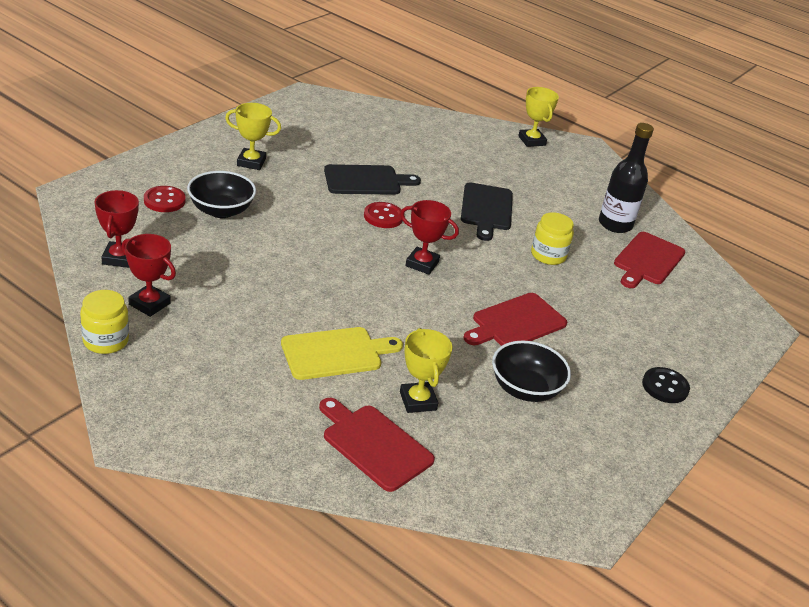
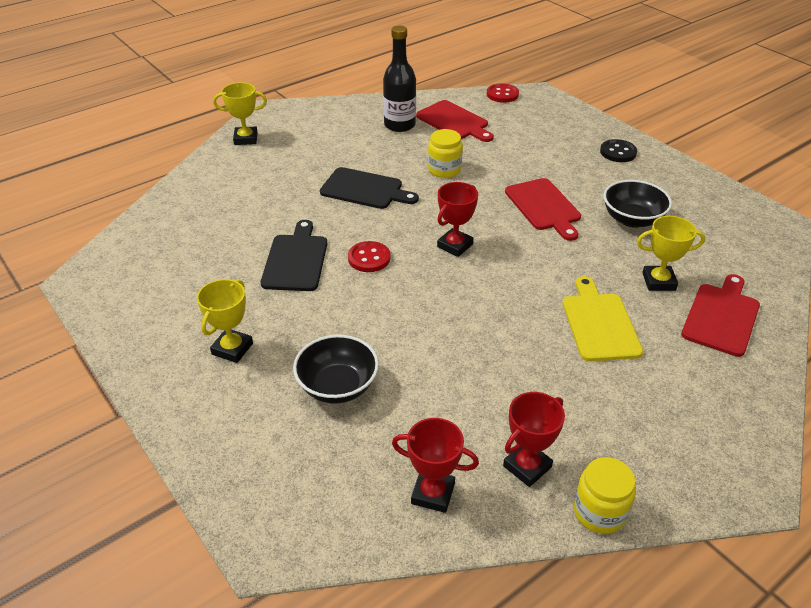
camera: 70 degrees left, 5 degrees up
red button [144,186,186,212] -> red button moved to [487,83,519,103]
red cutting board [319,398,435,492] -> red cutting board turned 150 degrees clockwise [681,274,760,357]

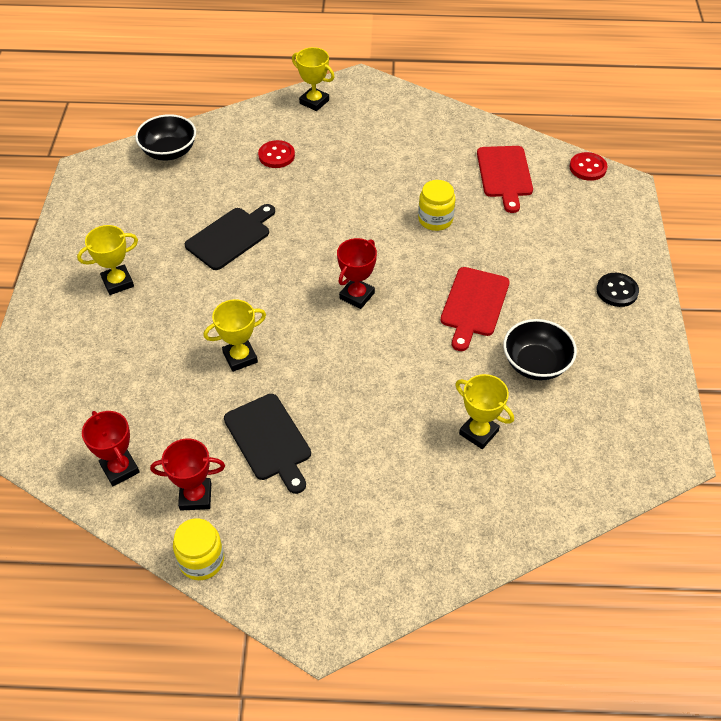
camera: 40 degrees right, 10 degrees up
black bowl [293,335,379,404] -> black bowl moved to [135,114,196,161]
black cutting board [320,167,419,209] -> black cutting board moved to [224,394,311,494]
red button [348,241,390,272] -> red button moved to [258,140,295,168]
black bottle [383,26,416,132] -> none
red trophy [437,182,478,257] -> red trophy turned 45 degrees counterclockwise [337,238,377,309]
yellow cutting board [563,276,643,362] -> none
red cutting board [681,274,760,357] -> none
none -> yellow trophy [203,299,266,372]

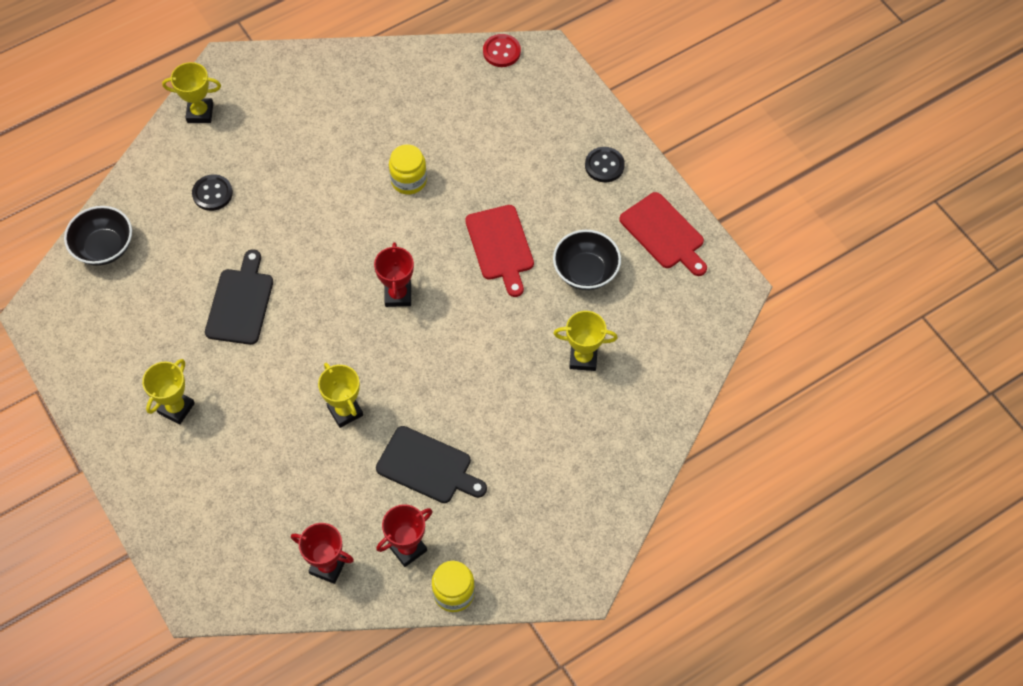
camera: 35 degrees left, 10 degrees up
yellow trophy [203,299,266,372] -> yellow trophy turned 60 degrees counterclockwise [318,363,363,428]
red button [258,140,295,168] -> black button [192,174,233,211]
red cutting board [477,146,533,213] -> red cutting board moved to [619,192,707,276]

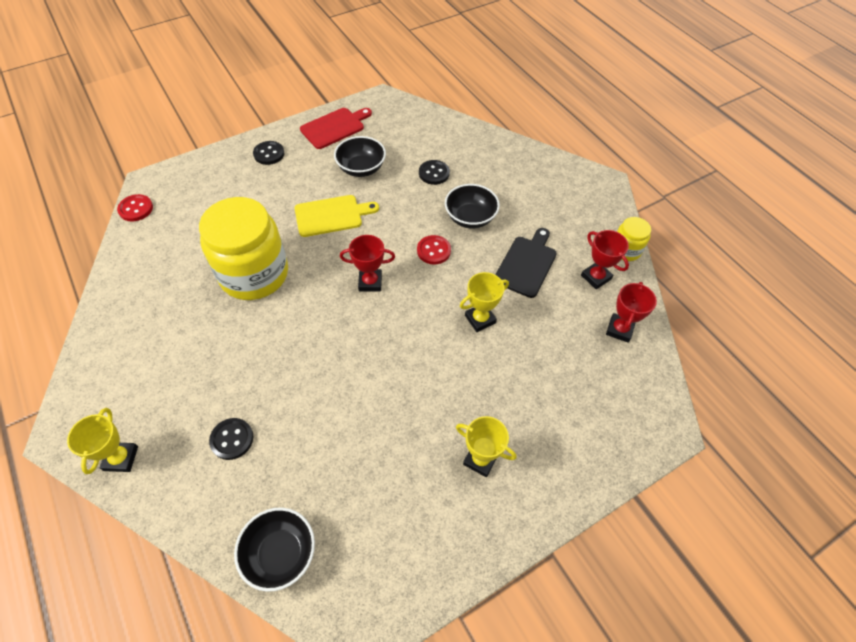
camera: 90 degrees left, 5 degrees down
black cutting board [205,249,273,345] -> none
yellow jar [389,145,427,194] -> yellow jar [199,197,288,300], size x2.16
red cutting board [465,205,534,297] -> yellow cutting board [295,195,379,237]
yellow trophy [554,311,618,371] -> black button [419,160,450,185]
none -> red button [417,235,451,265]
none -> black bowl [445,184,500,229]

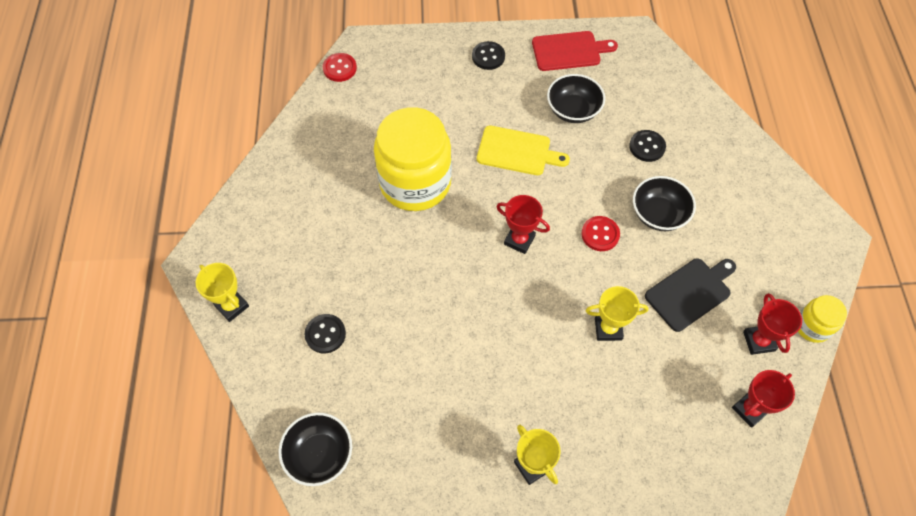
camera: 30 degrees right, 5 degrees up
yellow trophy [67,408,138,474] -> yellow trophy turned 75 degrees counterclockwise [196,263,249,322]

